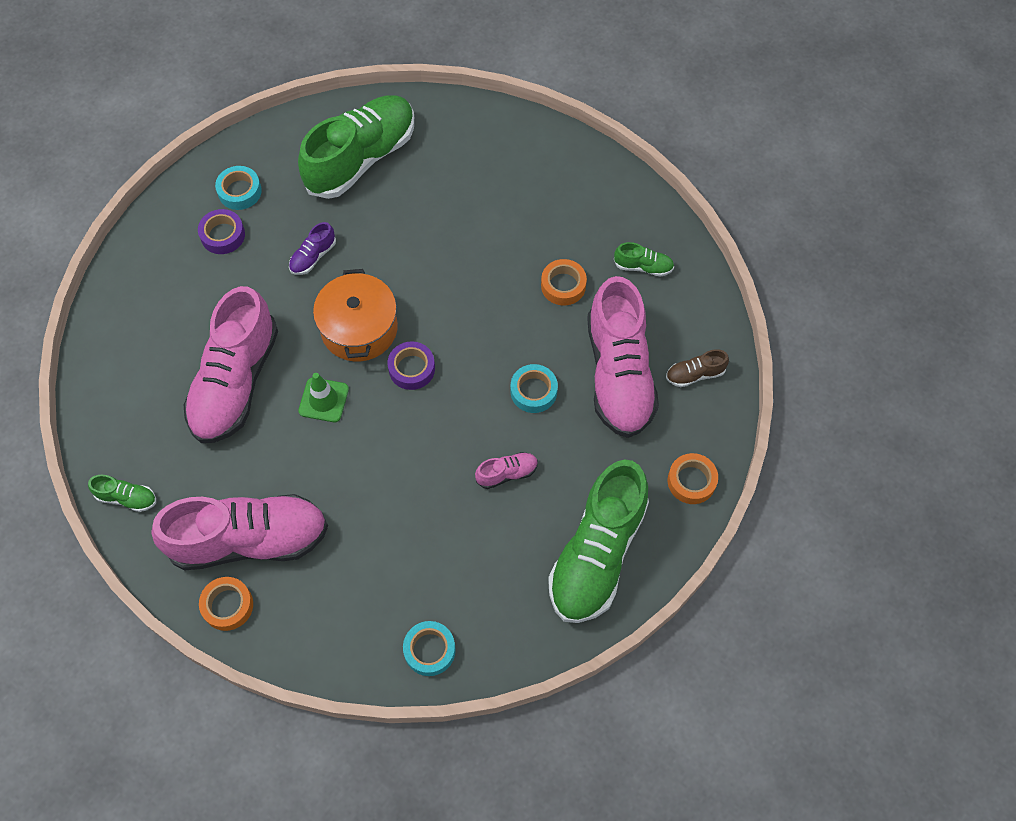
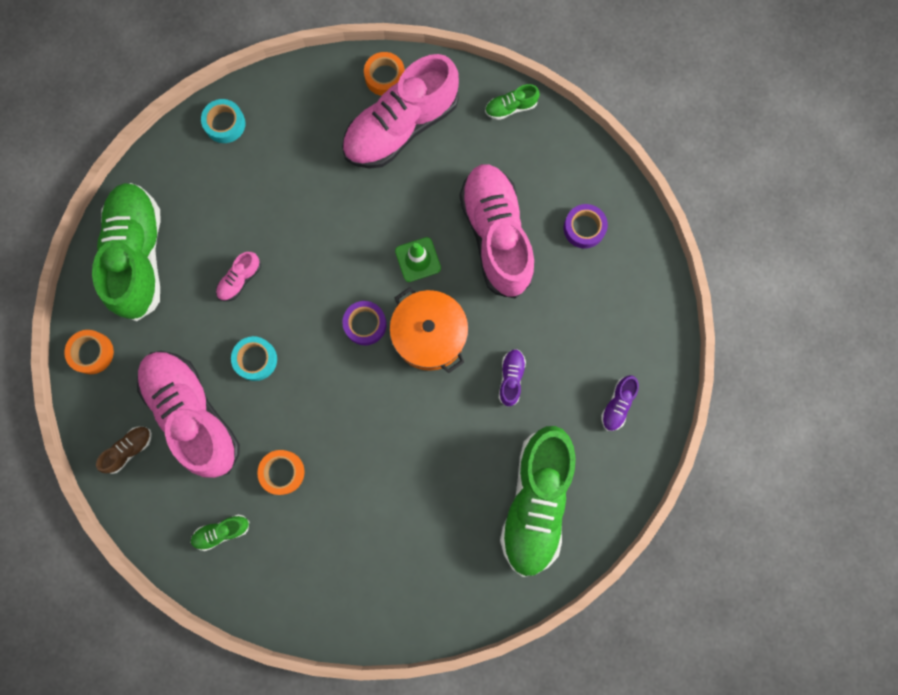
camera: 150 degrees right, 15 degrees up
purple tape [198,209,245,254] -> purple tape moved to [564,204,608,248]
turquoise tape [215,166,262,210] -> purple shoe [601,375,639,431]

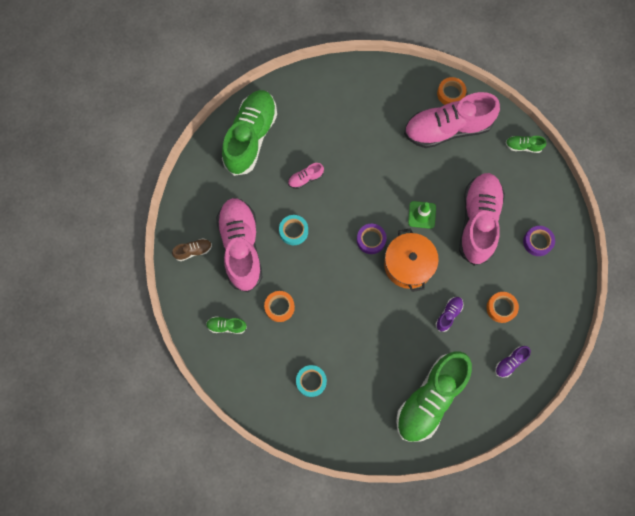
camera: 25 degrees right, 5 degrees down
orange tape [64,330,114,374] -> orange tape moved to [487,292,519,323]
turquoise tape [201,99,245,143] -> turquoise tape moved to [296,365,327,397]

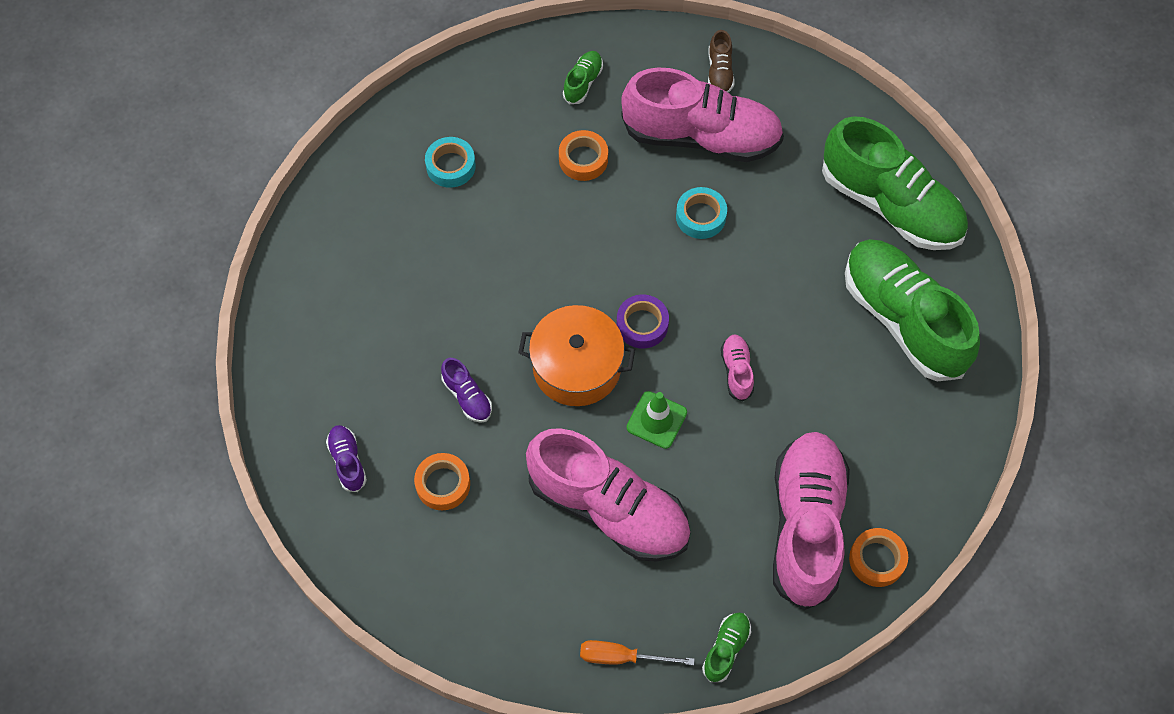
camera: 110 degrees right, 10 degrees down
pink shoe [288,163,324,189] -> pink shoe moved to [721,334,754,401]
green shoe [396,351,472,442] -> green shoe moved to [845,239,980,381]
purple tape [523,226,555,256] -> none
none -> orange screwdriver [580,640,695,665]

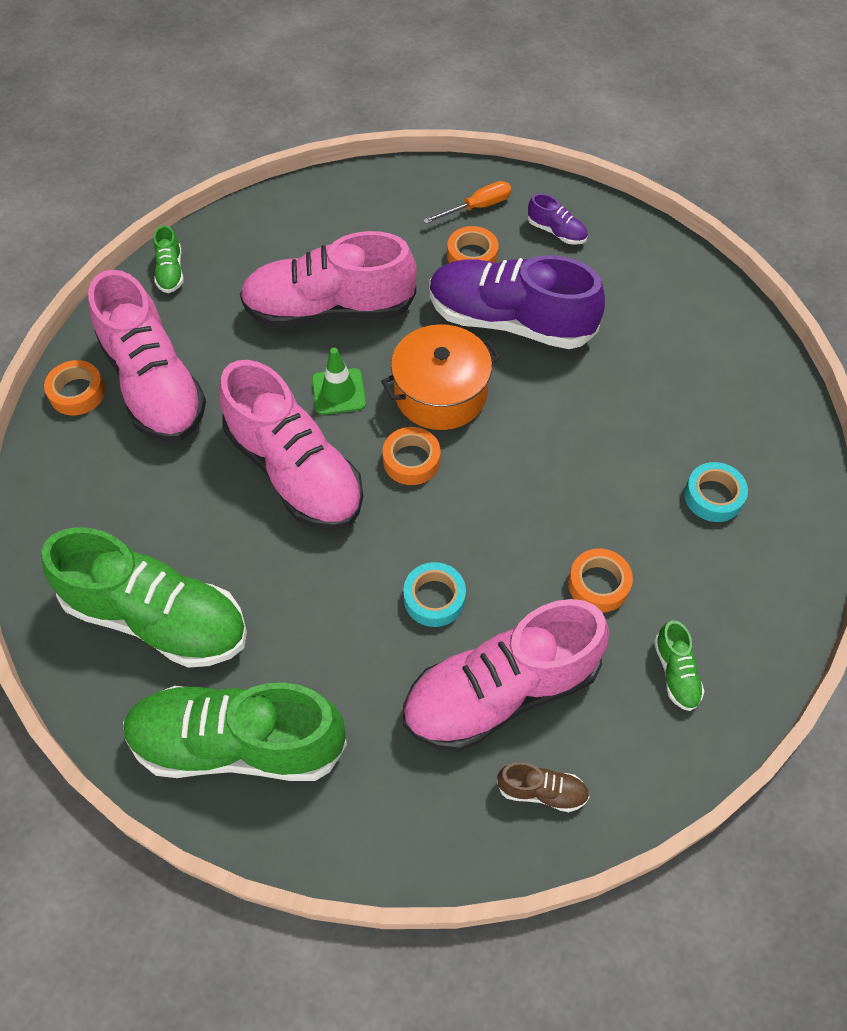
camera: 145 degrees right, 5 degrees down
purple shoe [441,358,492,423] -> purple shoe [430,255,605,349], size x2.44
orange screwdriver [580,640,695,665] -> orange screwdriver moved to [423,181,511,224]
purple tape [617,294,669,348] -> orange tape [383,427,440,485]
brown shoe [708,30,734,92] -> brown shoe turned 135 degrees clockwise [497,762,589,812]
pink shoe [721,334,754,401] -> pink shoe [219,360,363,530], size x2.44

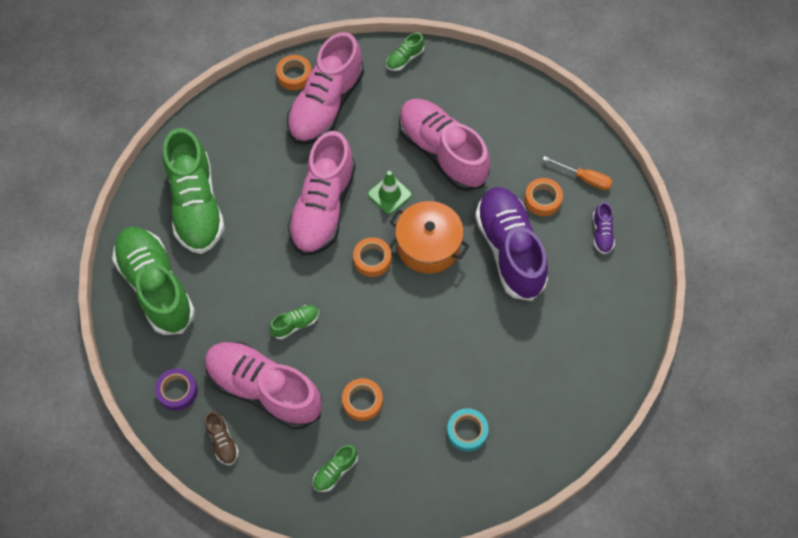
camera: 55 degrees right, 5 degrees up
turquoise tape [403,562,466,627] -> green shoe [269,305,319,339]
none -> purple tape [155,368,198,411]

